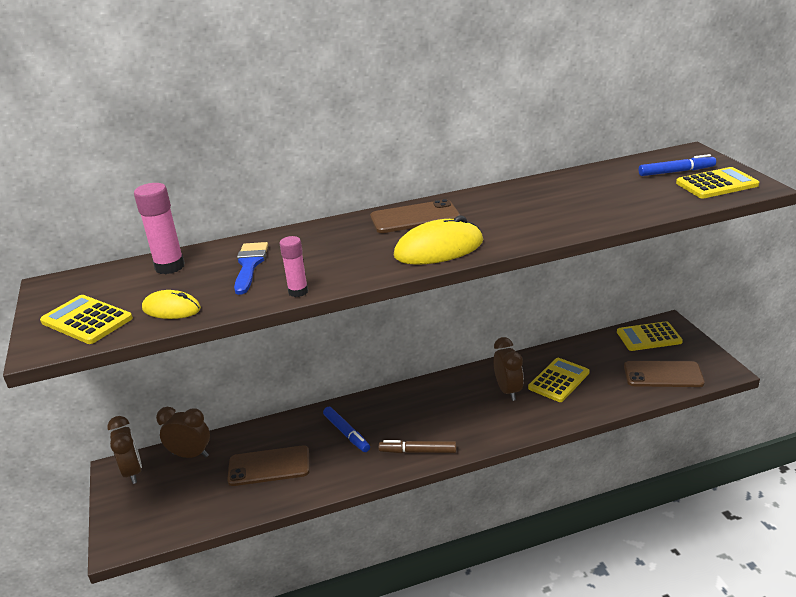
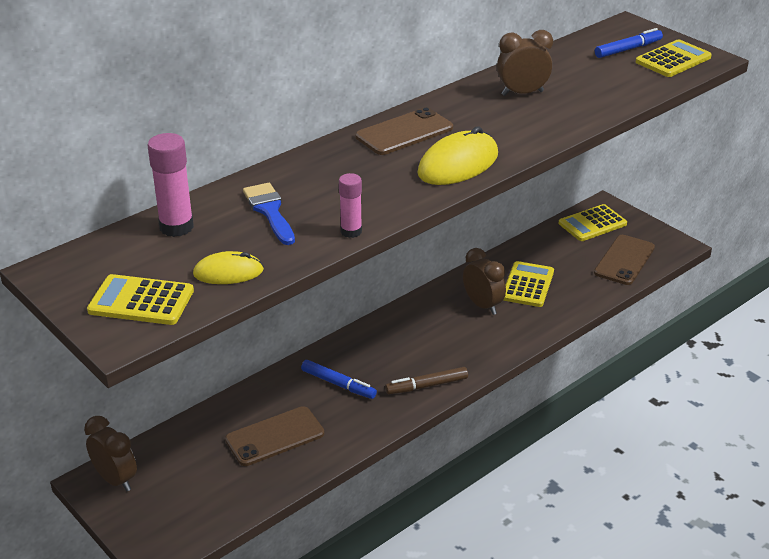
camera: 25 degrees left, 5 degrees up
brown clock [156,407,210,458] -> brown clock moved to [497,30,553,96]
brown phone [624,361,705,387] -> brown phone turned 45 degrees counterclockwise [594,235,655,285]

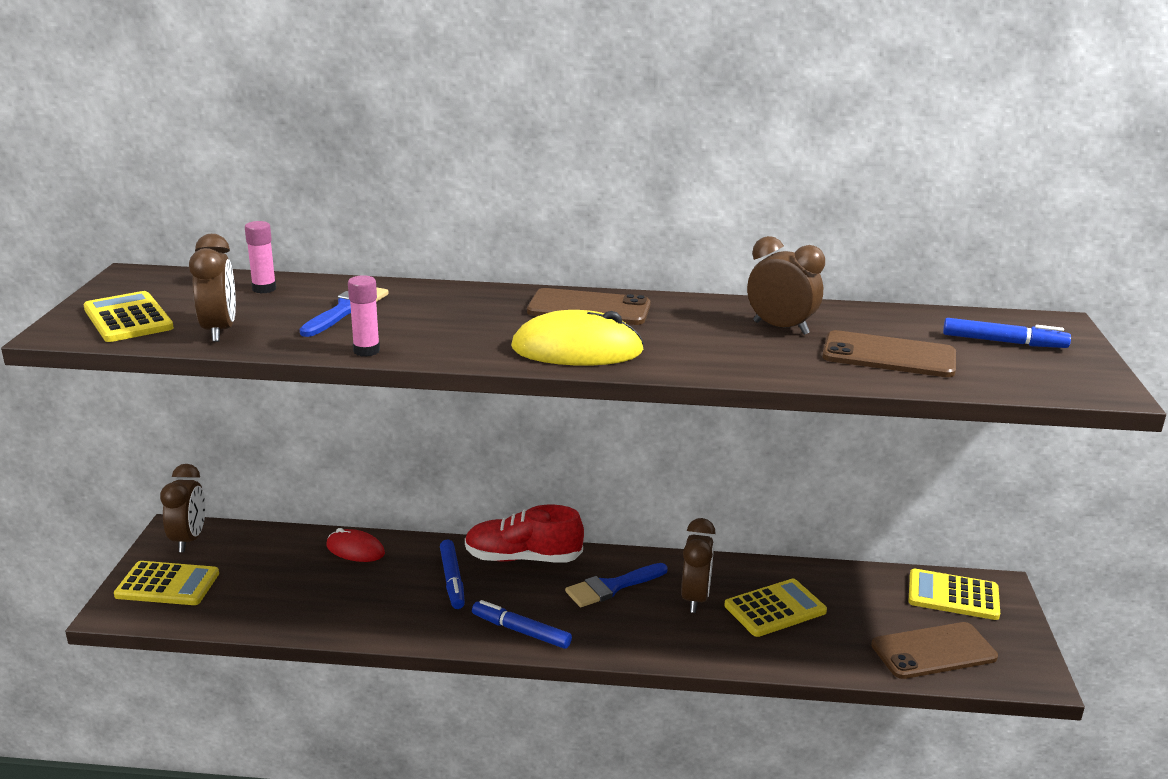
camera: 45 degrees right, 10 degrees down
pink glue stick [147,133,194,237] -> pink glue stick [245,221,276,293], size x0.63
yellow mouse [193,251,264,284] -> brown clock [189,234,236,342]
brown phone [225,406,324,466] -> brown phone moved to [822,330,956,377]
brown marker [385,367,468,394] -> blue marker [472,600,572,649]
yellow calculator [636,39,712,77] -> yellow calculator moved to [114,561,219,605]
none -> red mouse [326,528,385,562]
none -> red shoe [465,505,584,563]
none -> blue brush [565,563,668,607]

